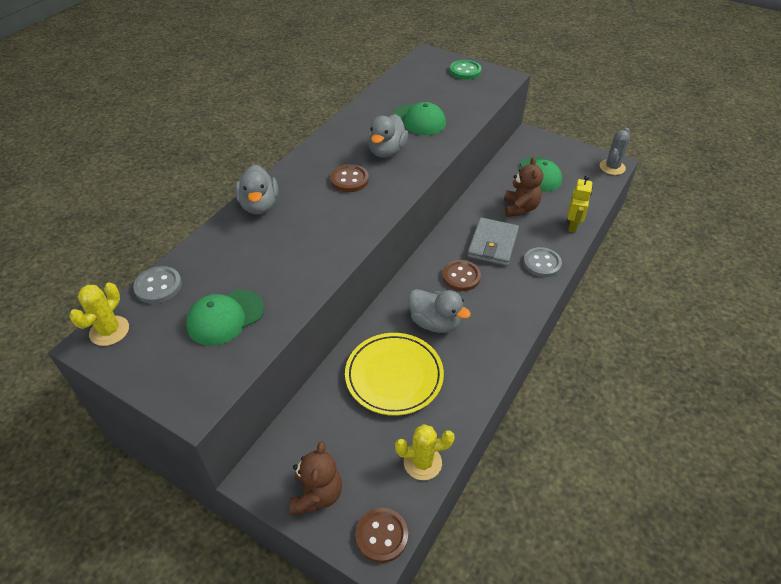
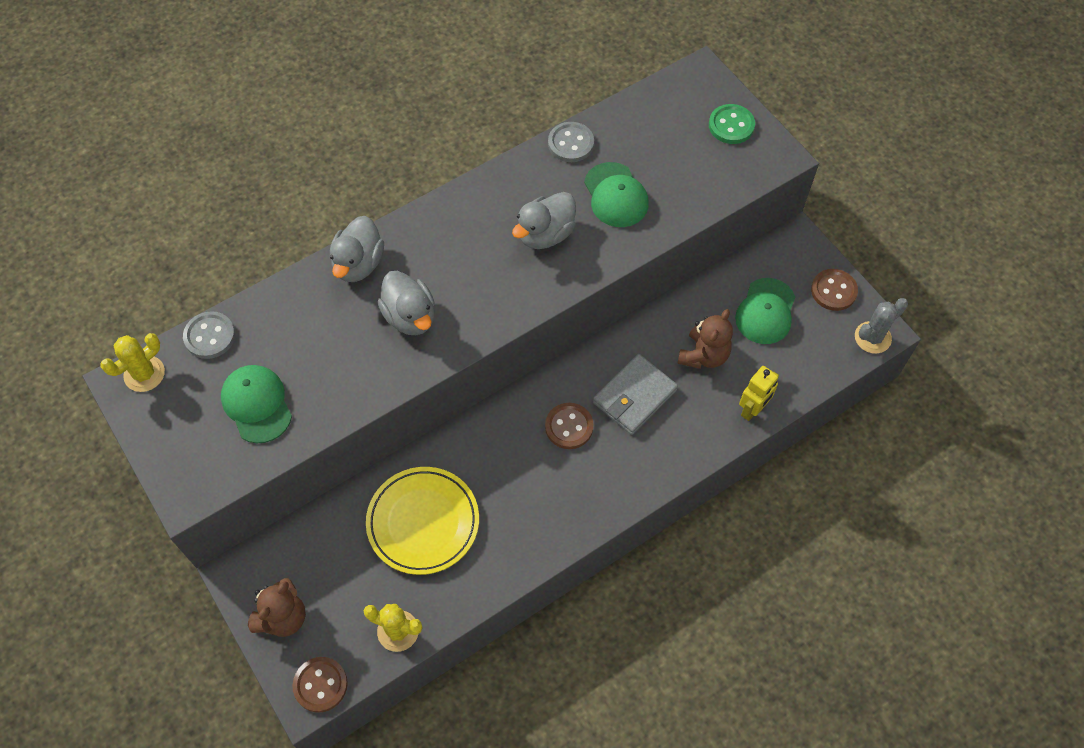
camera: 25 degrees right, 15 degrees up
green cap [186,290,264,346] -> green cap turned 75 degrees clockwise [221,365,292,443]
brown button [330,164,369,192] -> brown button moved to [811,269,858,311]
grey duck [408,289,471,333] -> grey duck moved to [377,271,435,335]
grey button [523,247,562,277] -> grey button moved to [548,122,594,162]

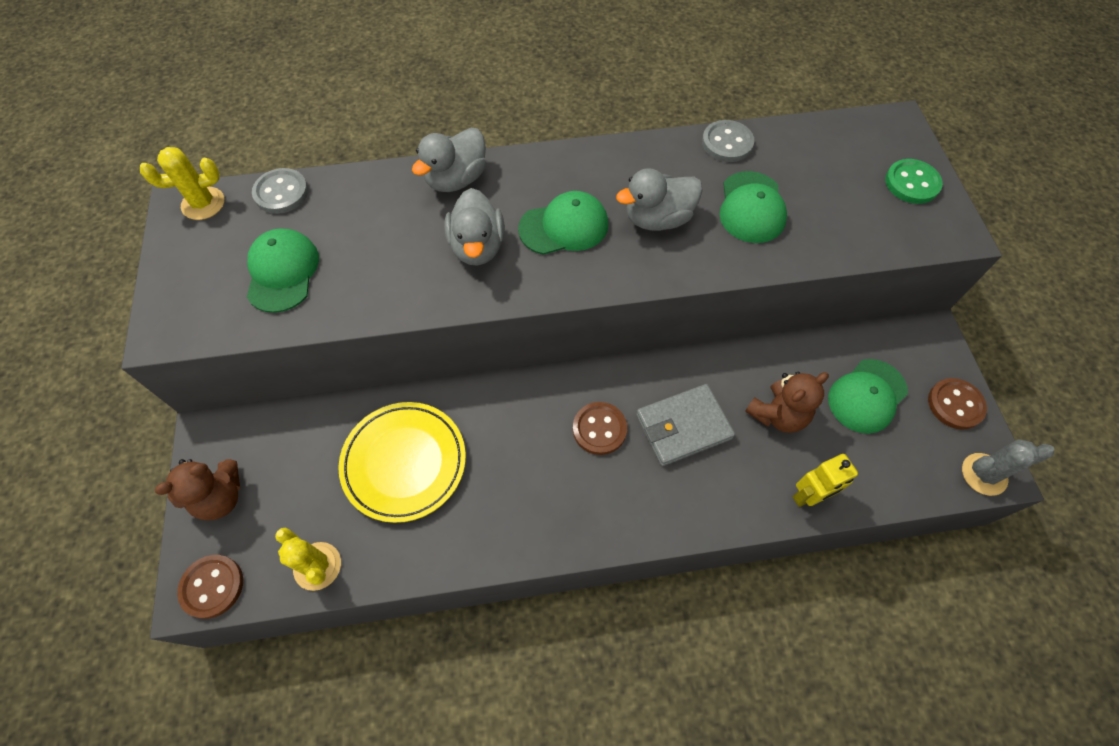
camera: 25 degrees right, 0 degrees up
none -> green cap [518,191,608,255]

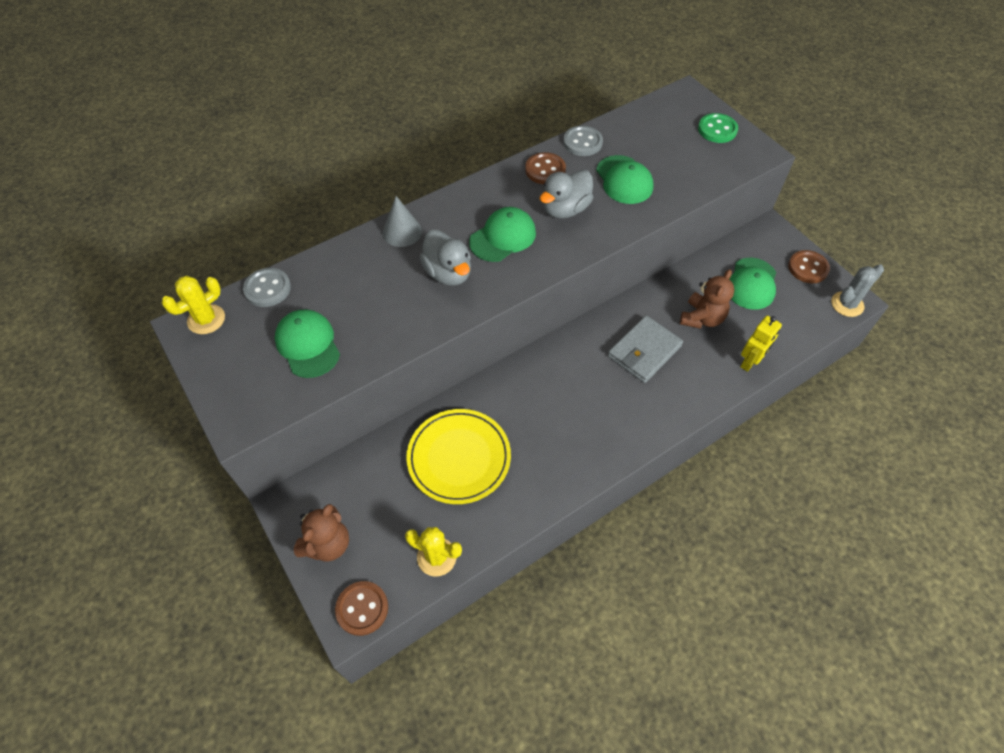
camera: 25 degrees left, 5 degrees down
grey duck [412,128,487,192] -> grey cone [382,196,422,247]
brown button [573,402,627,455] -> brown button moved to [525,152,566,184]

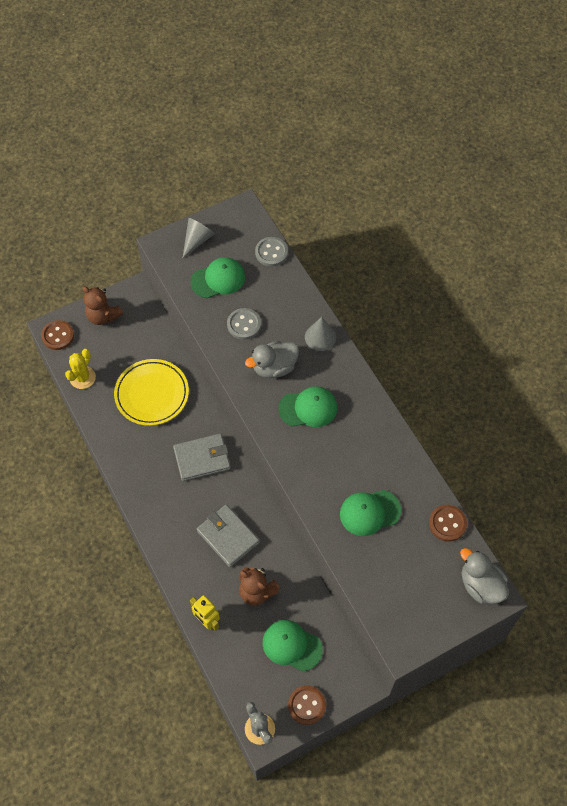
camera: 95 degrees right, 5 degrees up
yellow cactus [162,276,225,334] -> none
green cap [469,207,536,262] -> green cap turned 60 degrees counterclockwise [279,386,337,427]
brown button [525,152,566,184] -> brown button moved to [429,505,467,542]
grey duck [540,170,593,219] -> grey duck moved to [460,548,509,604]
grey button [563,126,603,156] -> grey button moved to [227,308,261,340]
green button [698,113,738,143] -> none
none -> grey wallet [173,433,231,481]
none -> grey cone [183,218,215,258]

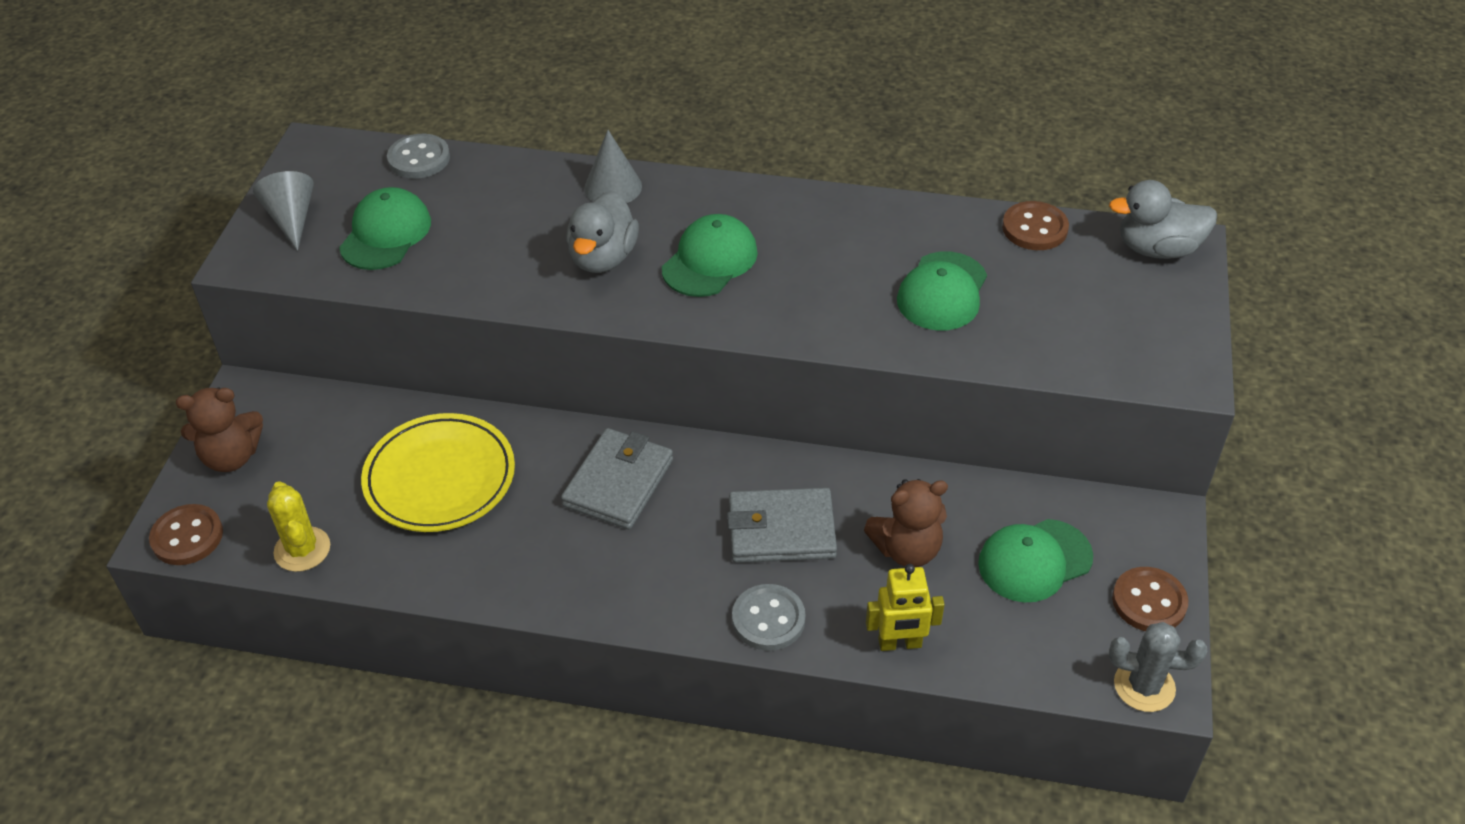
camera: 50 degrees left, 15 degrees down
grey button [227,308,261,340] -> grey button moved to [732,584,806,651]

